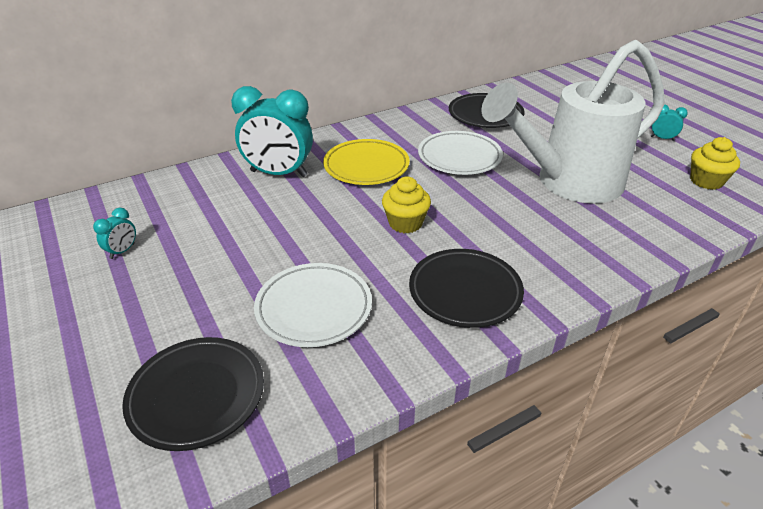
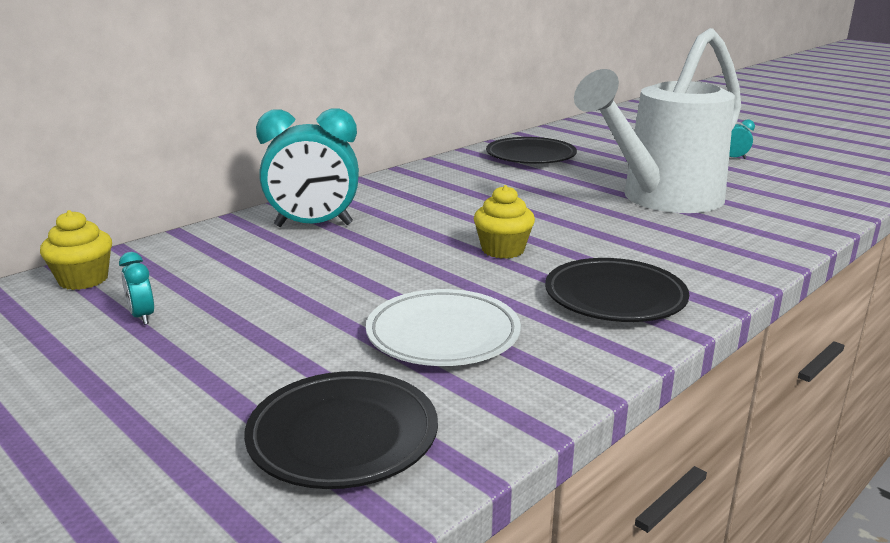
camera: 15 degrees left, 15 degrees down
turquoise clock [93,208,136,259] -> turquoise clock turned 135 degrees clockwise [119,252,154,325]
yellow plate [323,139,410,185] -> none
white plate [418,131,503,175] -> none
yellow cupcake [690,137,740,190] -> yellow cupcake moved to [40,210,112,290]

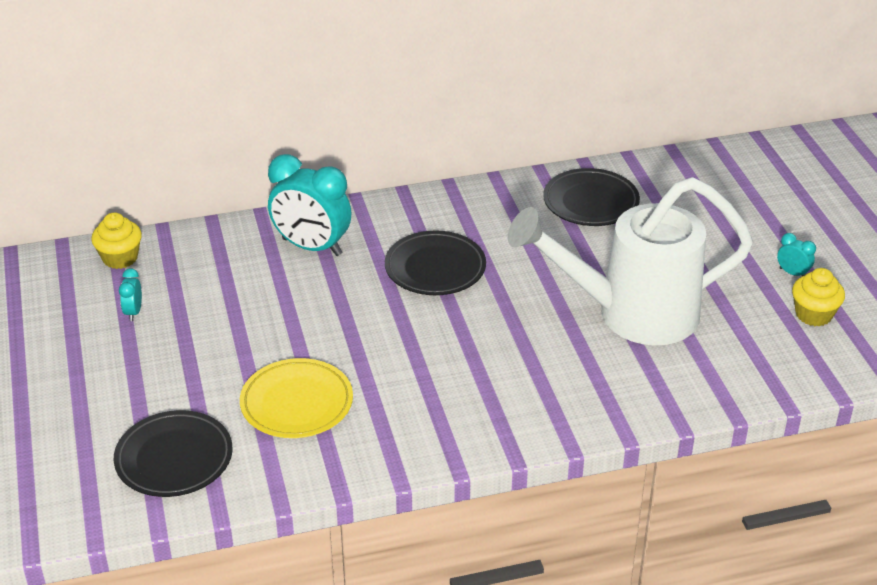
camera: 30 degrees right, 15 degrees up
white plate [366,289,521,366] -> yellow plate [240,358,353,438]
yellow cupcake [473,185,535,259] -> yellow cupcake moved to [792,268,845,326]
black plate [545,258,689,322] -> black plate moved to [385,231,486,295]

